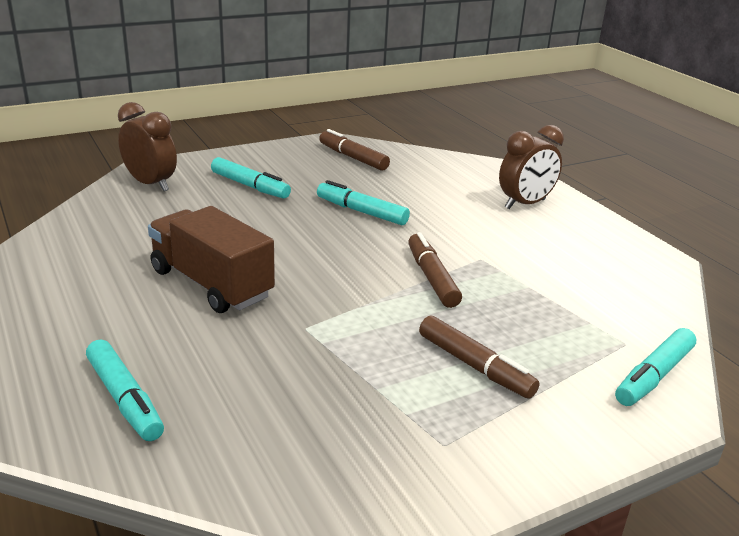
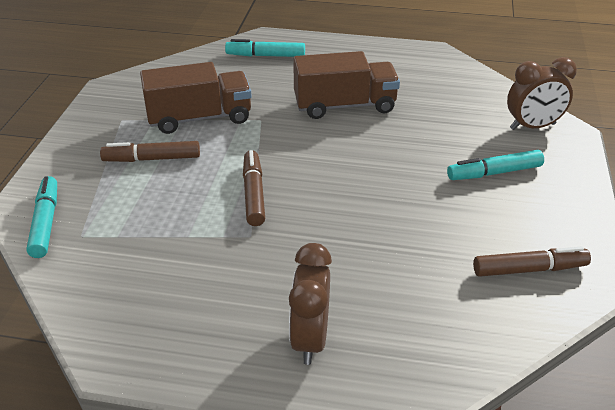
camera: 130 degrees right, 10 degrees up
turquoise marker [317,180,410,225] -> none
brown marker [408,232,462,308] -> brown marker turned 120 degrees counterclockwise [243,150,265,226]
none -> brown truck [140,62,252,134]

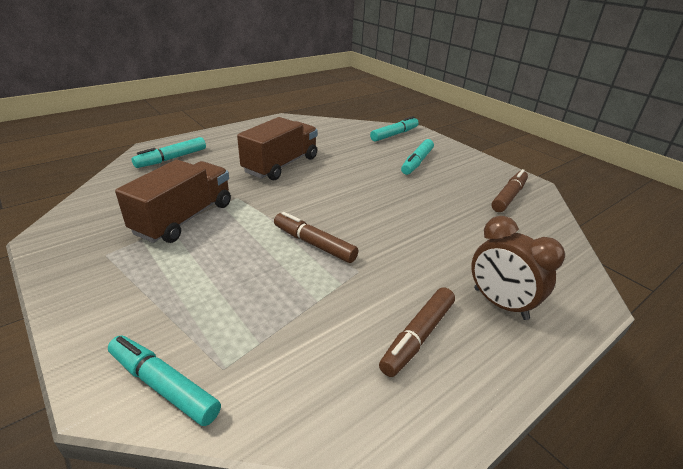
camera: 50 degrees left, 5 degrees down
brown marker [100,141,200,162] -> brown marker moved to [379,287,455,377]
brown clock [507,57,577,130] -> turquoise marker [370,116,419,142]

